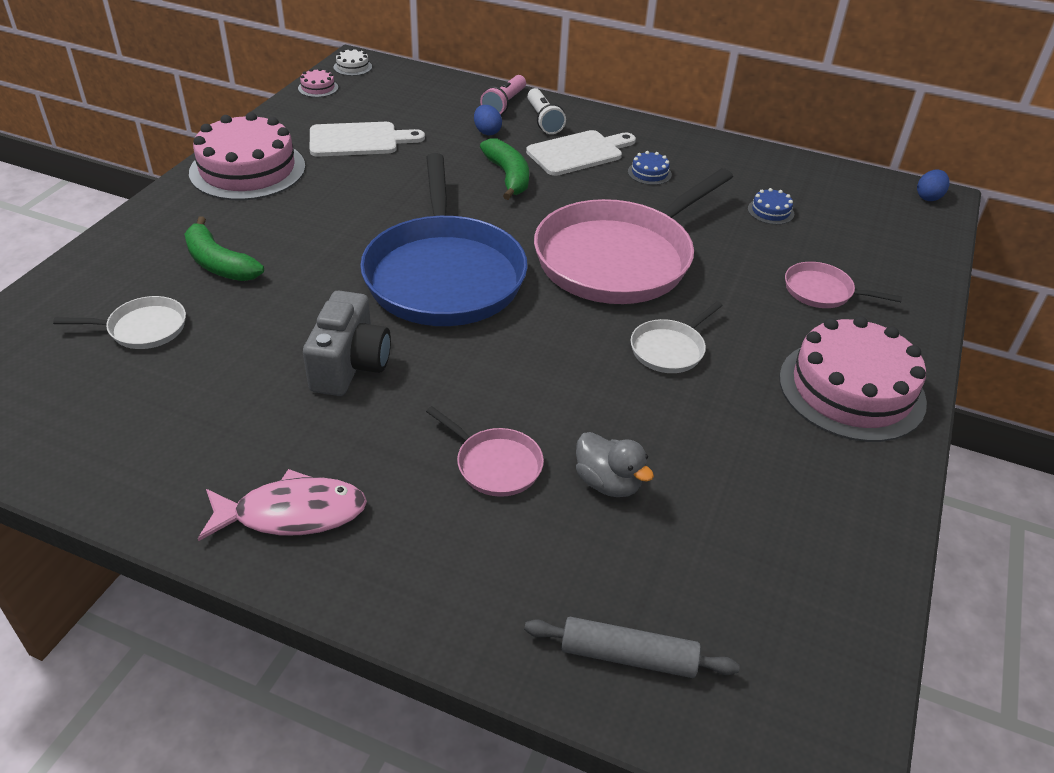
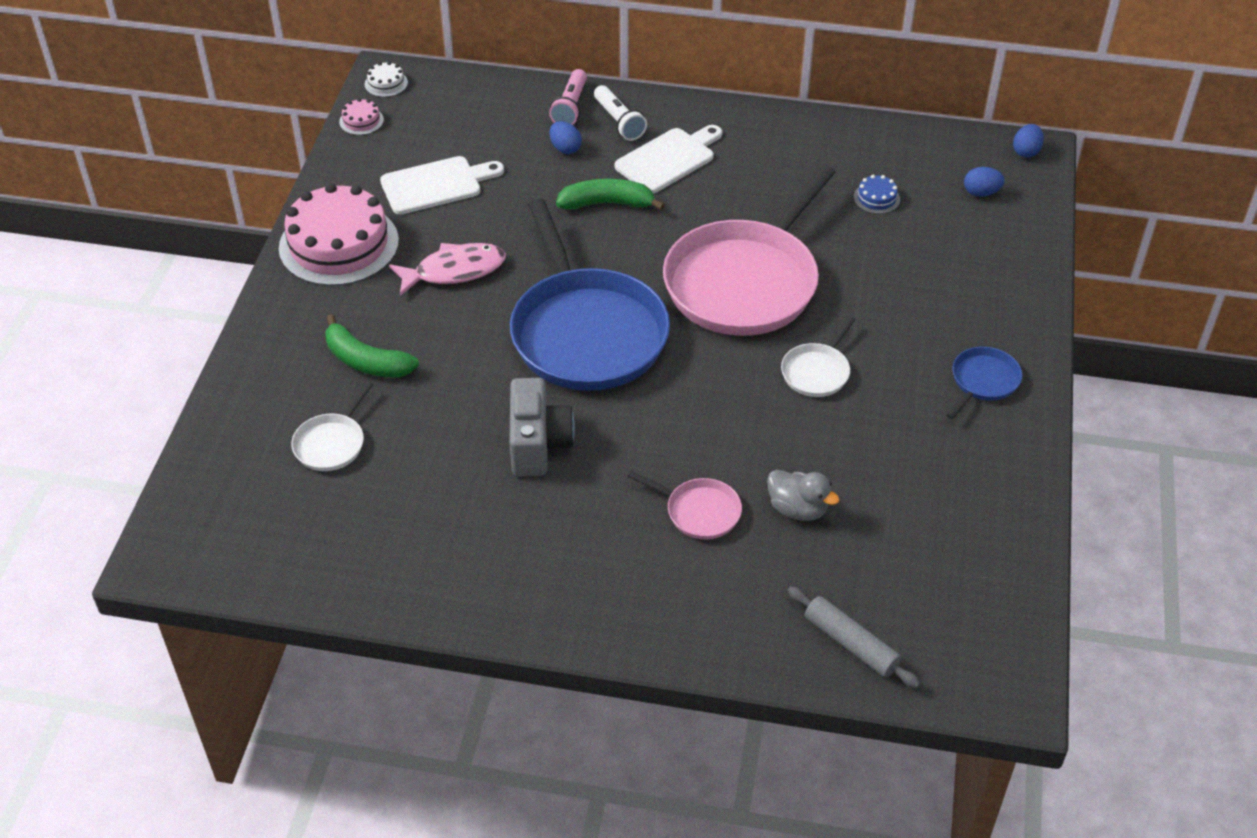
camera: 10 degrees left, 5 degrees up
white pan [53,296,186,349] -> white pan turned 135 degrees clockwise [291,381,373,471]
pink fish [198,469,367,541] -> pink fish moved to [389,243,506,296]
green banana [480,139,529,200] -> green banana turned 60 degrees counterclockwise [556,179,665,211]
grey rolling pin [524,617,740,678] -> grey rolling pin turned 45 degrees clockwise [787,586,921,688]
blue cake [628,151,672,185] -> none
pink cake [779,316,927,442] -> blue pan [946,347,1022,419]
pink pan [785,262,902,308] -> none
none -> blue egg [964,167,1005,197]

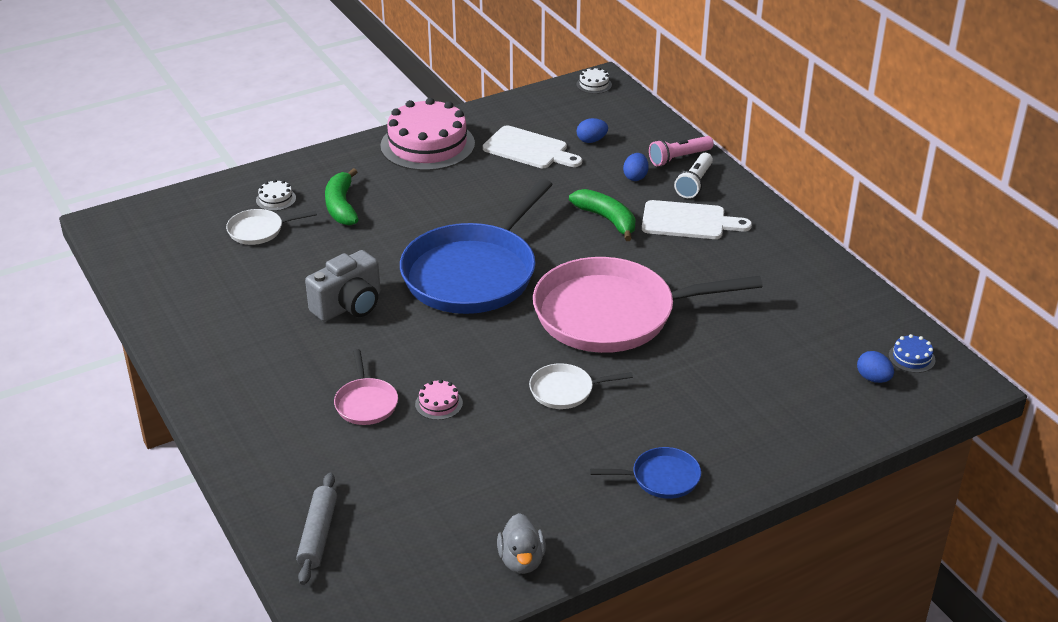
camera: 50 degrees right, 10 degrees down
pink cake [339,98,384,135] -> pink cake moved to [415,379,463,420]
pink fish [389,243,506,296] -> none
grey duck [767,470,840,521] -> grey duck moved to [497,513,546,574]
blue cake [854,175,900,214] -> blue cake moved to [889,334,936,373]
blue egg [1013,124,1044,158] -> blue egg moved to [577,118,608,143]
none -> white cake [256,179,296,211]

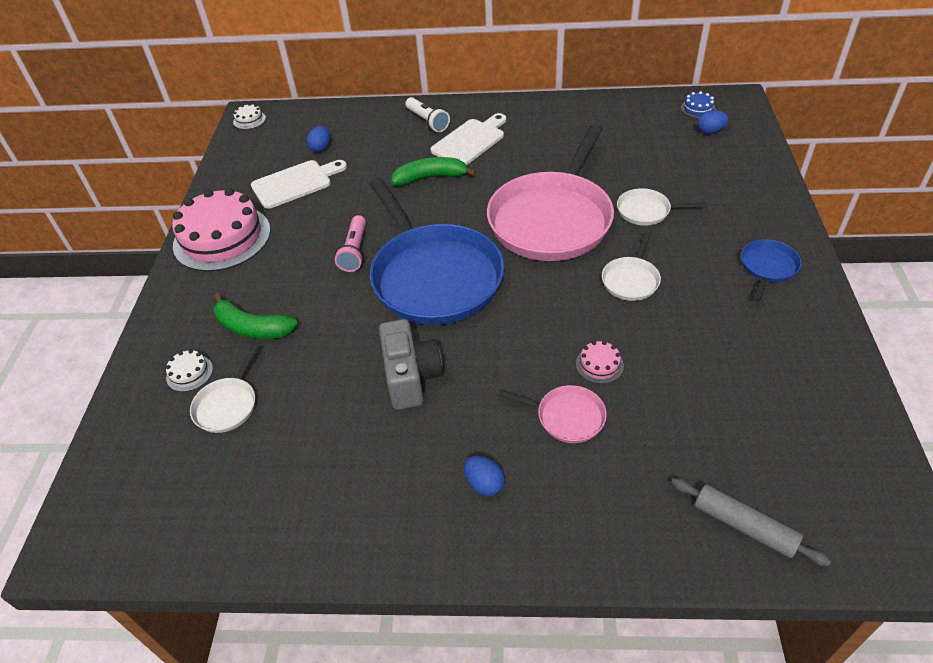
camera: 55 degrees left, 10 degrees up
grey duck [497,513,546,574] -> none
blue egg [623,153,649,181] -> blue egg moved to [464,456,505,496]
pink flashlight [649,136,714,166] -> pink flashlight moved to [335,215,366,272]
none -> white pan [617,188,707,226]

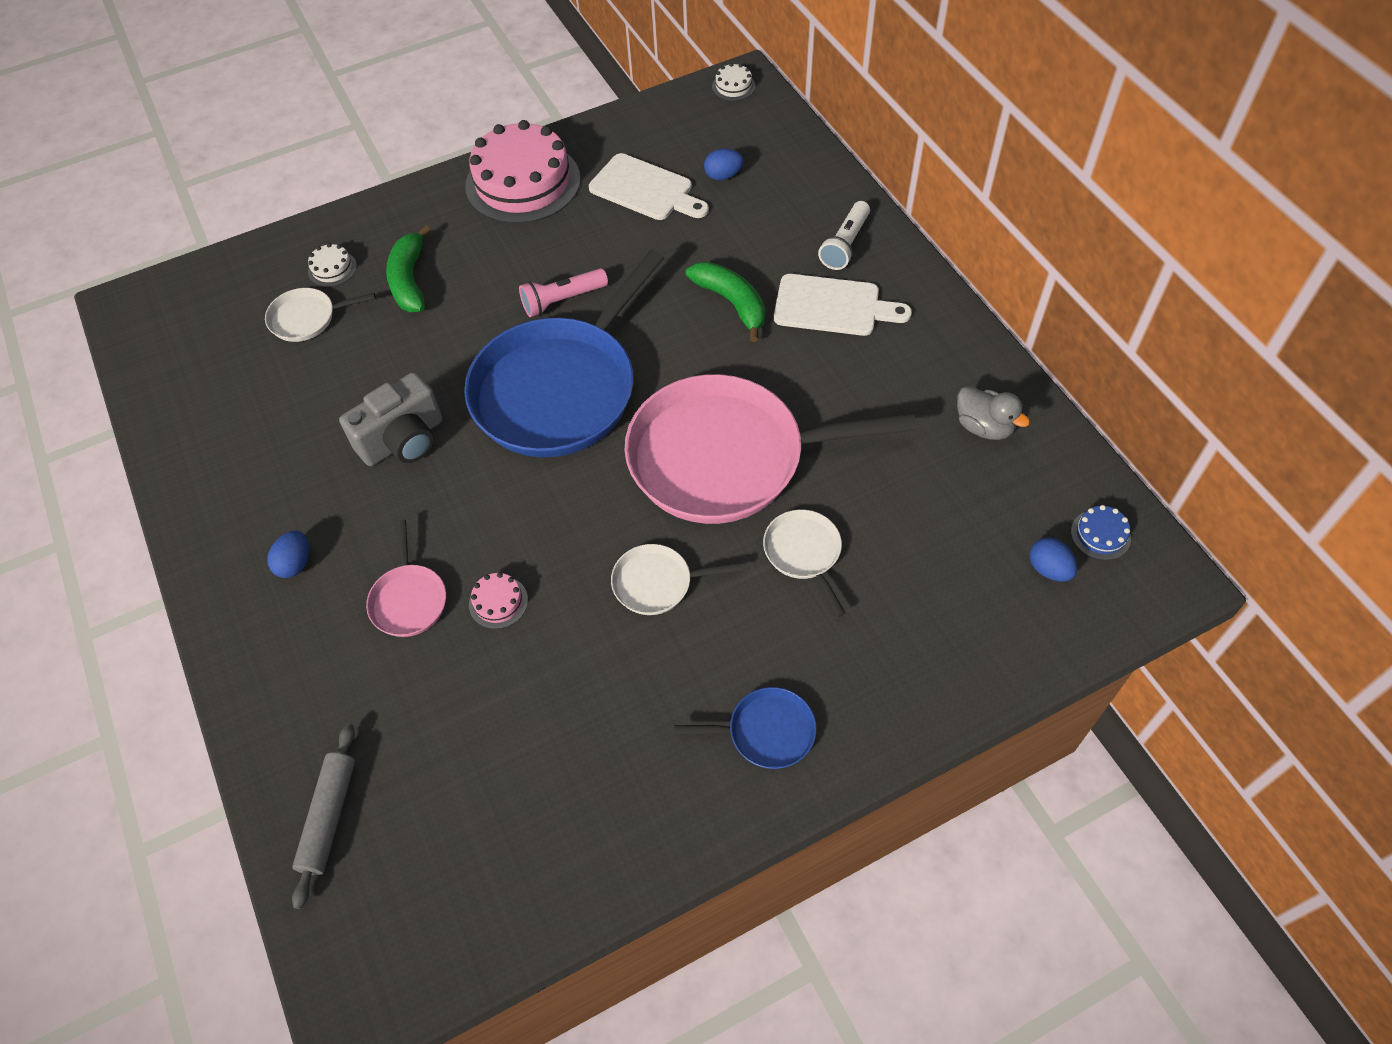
camera: 60 degrees right, 10 degrees up
none -> grey duck [957,386,1030,440]

